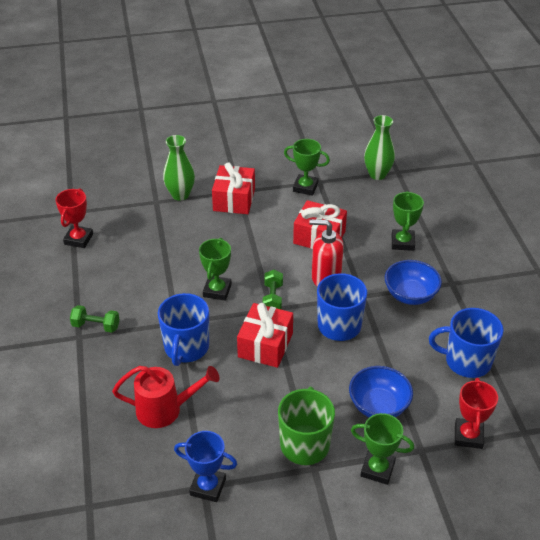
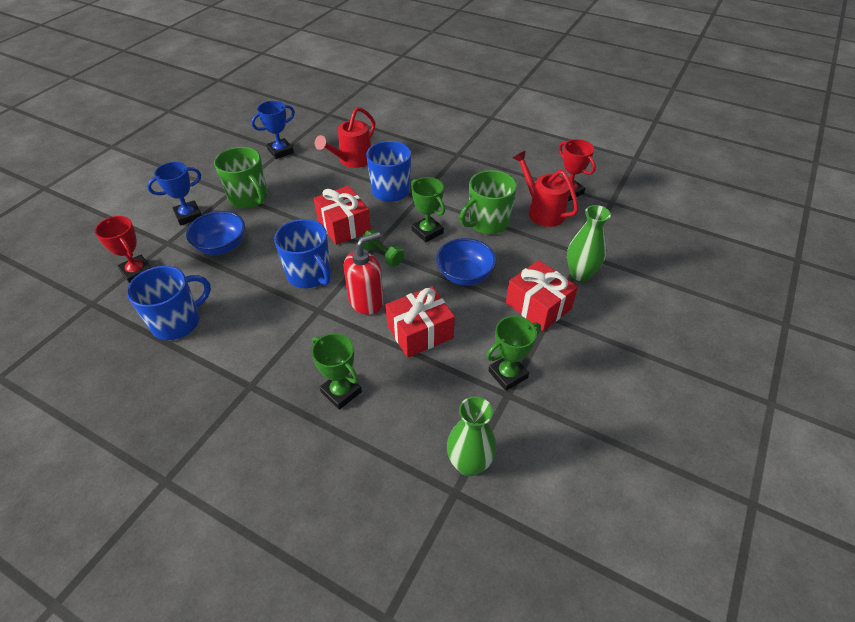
camera: 130 degrees right, 5 degrees up
green dumbbell [70,305,120,333] -> none
green trophy [351,413,414,485] -> blue trophy [147,162,202,226]
blue bowl [385,260,442,305] -> blue bowl moved to [436,238,496,286]
none -> green mug [460,170,517,234]
none -> red watering can [513,151,579,227]

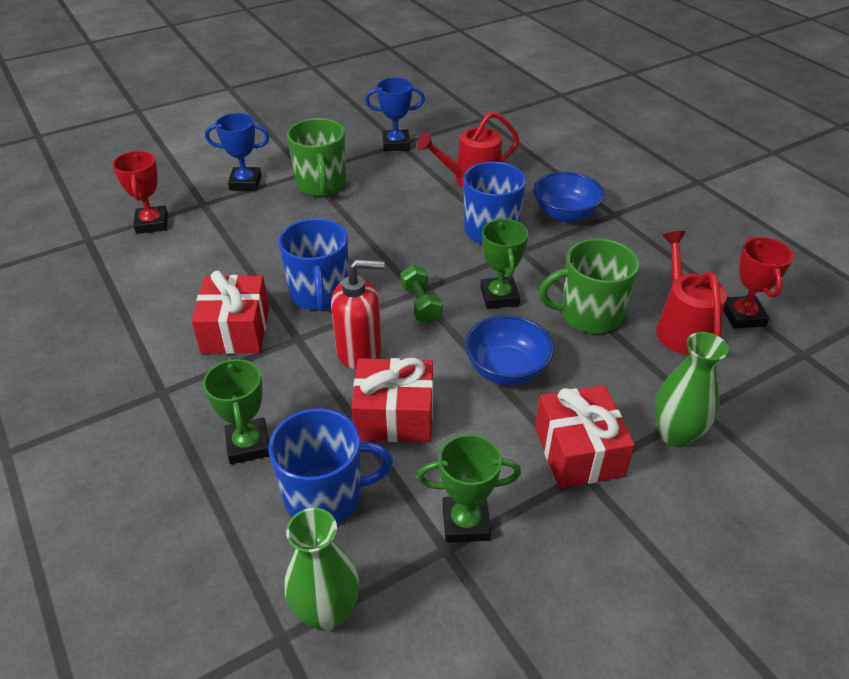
camera: 30 degrees right, 5 degrees down
blue mug [127,266,211,340] -> blue mug moved to [268,408,393,524]
blue bowl [186,211,245,255] -> blue bowl moved to [533,172,605,223]
red gift [314,186,371,245] -> red gift moved to [191,271,269,354]

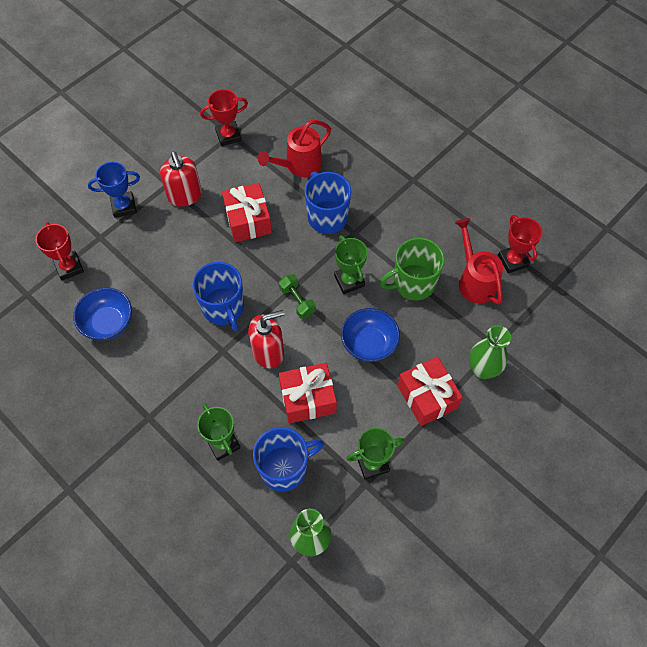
camera: 15 degrees left, 20 degrees up
red gift [191,271,269,354] -> red gift moved to [222,183,272,242]
green mug [287,118,346,196] -> red soap dispenser [160,151,202,207]
blue trophy [365,78,425,151] -> red trophy [200,89,248,146]
blue bowl [533,172,605,223] -> blue bowl moved to [73,288,132,340]

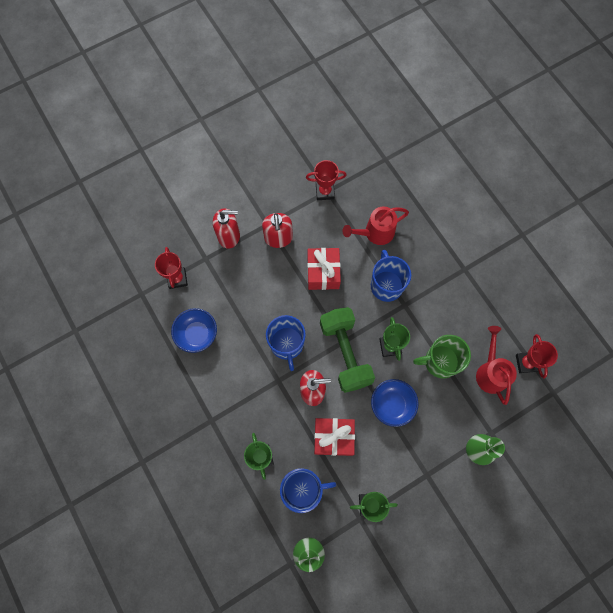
camera: 15 degrees right, 10 degrees up
blue trophy [88,162,140,218] -> red soap dispenser [213,208,240,249]
green dumbbell [279,274,316,319] -> green dumbbell [320,307,375,393], size x2.19
red gift [397,356,463,426] -> none

